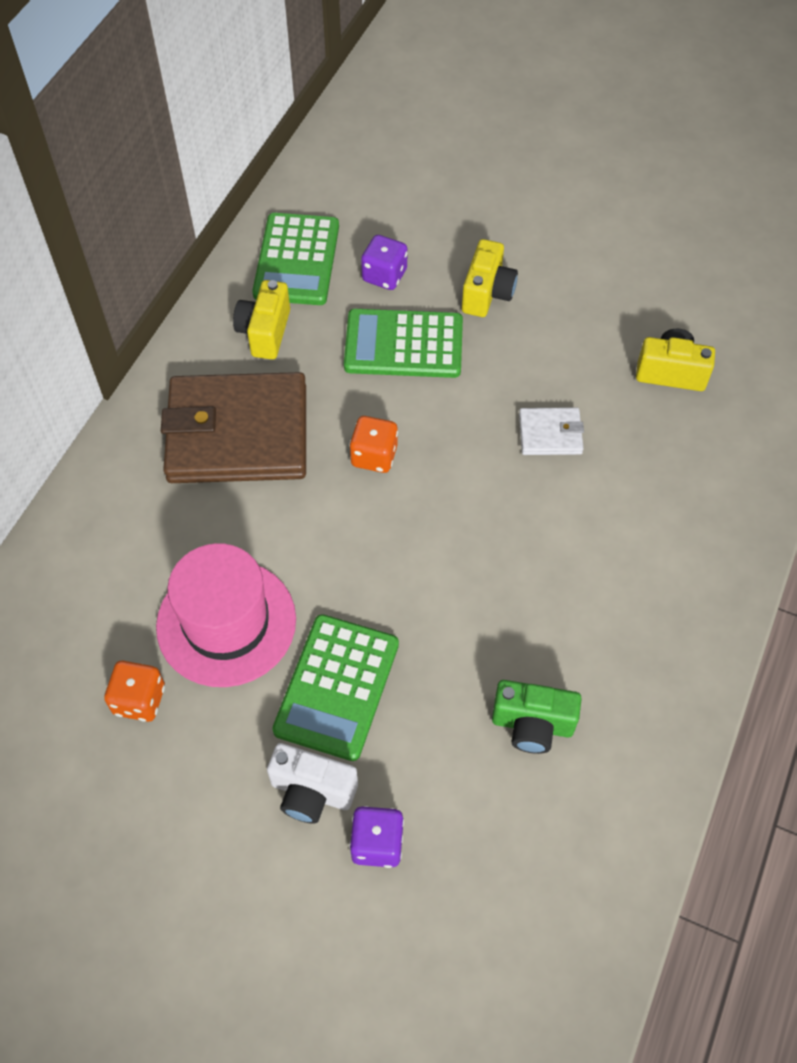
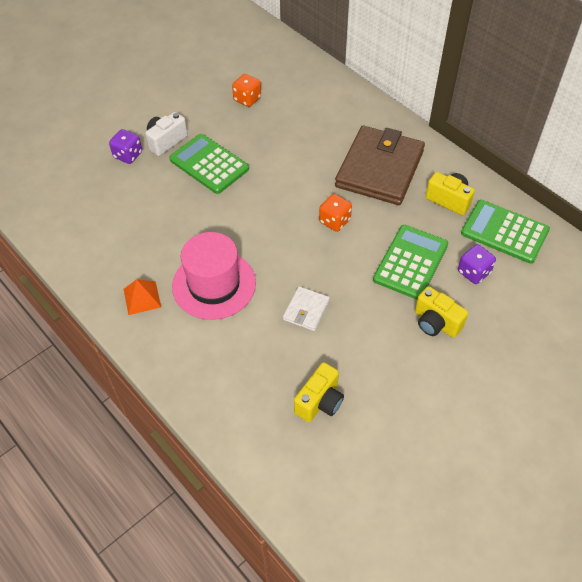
camera: 115 degrees right, 5 degrees down
pink hat [156,543,296,687] -> pink hat moved to [172,232,256,320]
green camera [492,680,582,754] -> none
none -> orange pyramid [124,279,161,315]

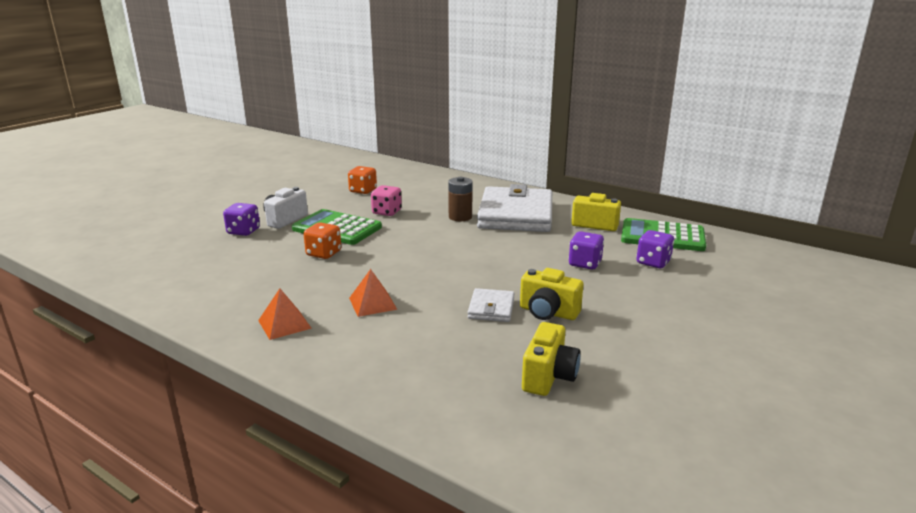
camera: 15 degrees left, 30 degrees down
pink hat [172,232,256,320] -> orange pyramid [349,269,397,317]
orange dice [319,194,352,232] -> orange dice moved to [303,222,341,259]
brown wallet [335,126,425,205] -> white wallet [477,184,552,232]
green calculator [373,225,448,300] -> purple dice [568,231,604,269]
yellow camera [415,286,468,338] -> yellow camera moved to [520,268,583,320]
none -> pink dice [371,185,402,216]
none -> brown battery [448,177,473,221]

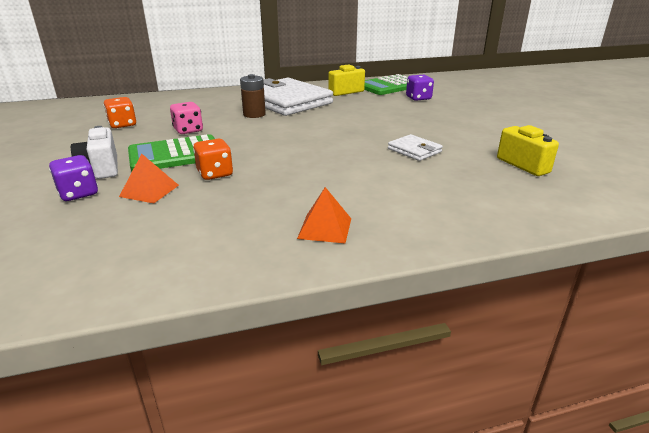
camera: 50 degrees left, 5 degrees up
orange pyramid [349,269,397,317] -> orange pyramid moved to [119,154,179,203]
yellow camera [520,268,583,320] -> none
purple dice [568,231,604,269] -> none

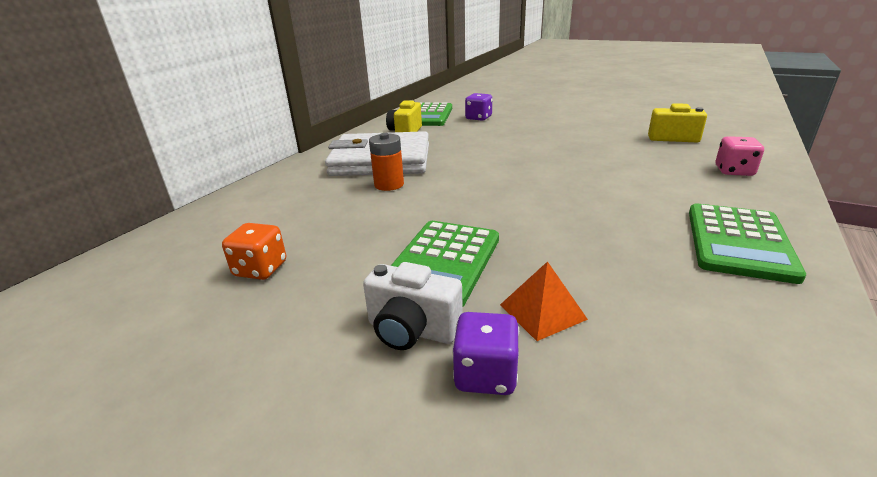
camera: 45 degrees left, 0 degrees up
pink dice [170,102,203,134] -> pink dice moved to [715,136,764,176]
orange dice [193,139,233,180] -> none
brown battery [240,74,266,118] -> orange battery [369,133,404,191]
orange pyramid [297,187,351,243] -> green calculator [689,203,806,284]
white wallet [388,134,443,161] -> none

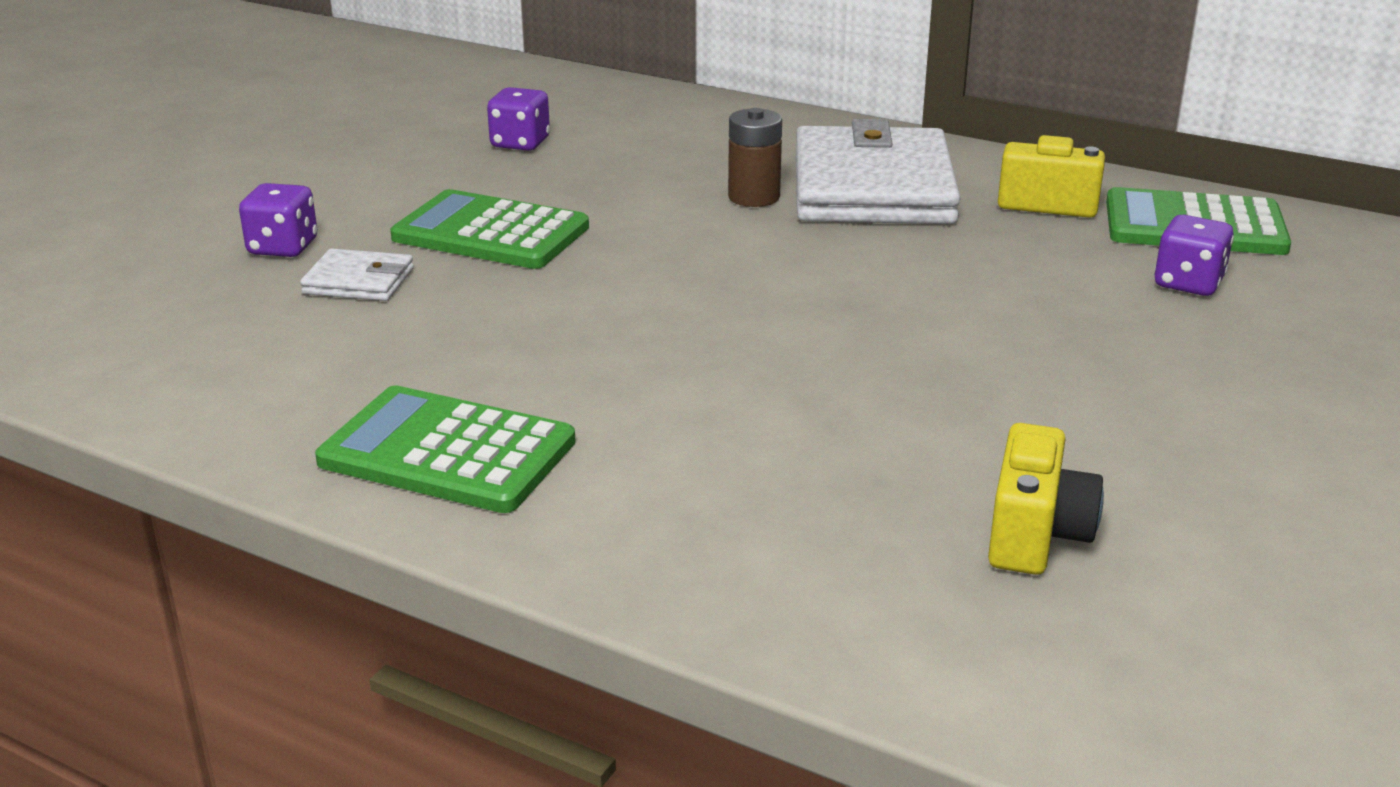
camera: 90 degrees right, 0 degrees up
orange dice [222,223,286,280] -> purple dice [487,87,550,150]
white camera [363,262,463,350] -> none
orange battery [369,133,404,191] -> brown battery [728,108,782,207]
orange pyramid [500,261,588,341] -> white wallet [300,248,414,301]
pink dice [715,136,764,176] -> none

